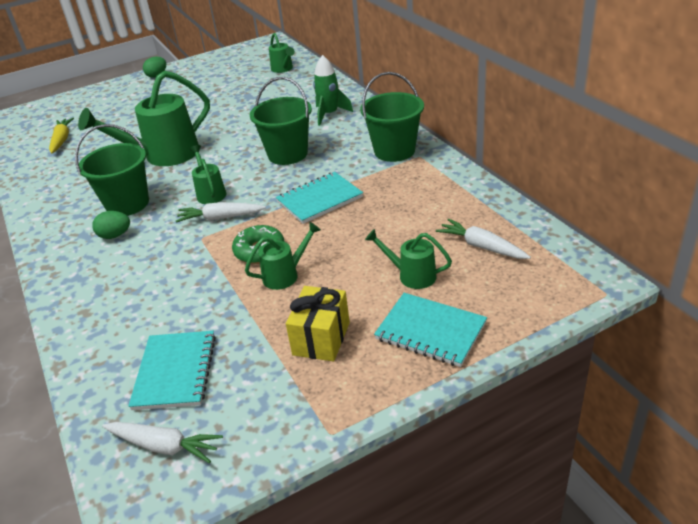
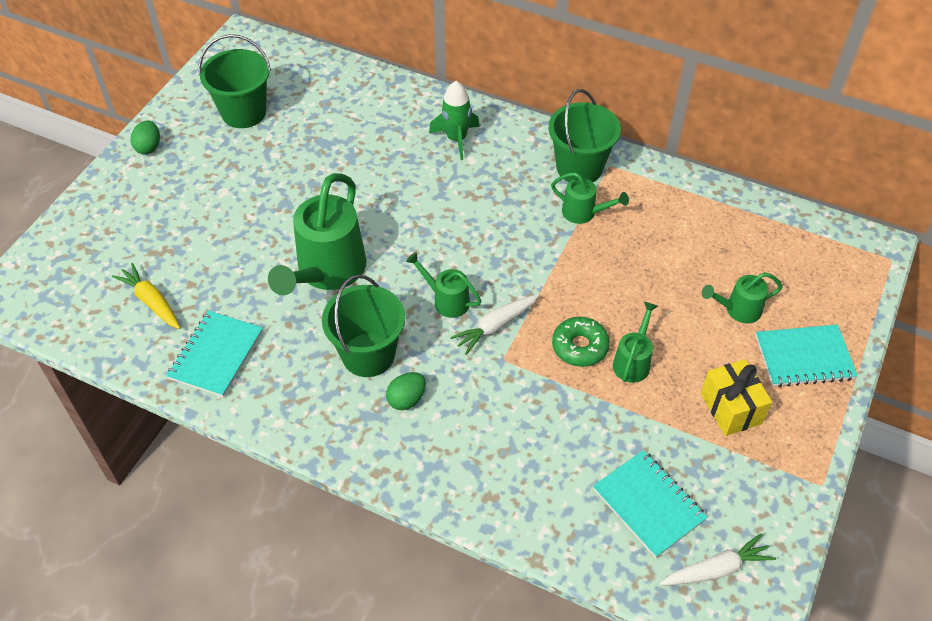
camera: 40 degrees left, 15 degrees up
green bucket [250,77,312,165] -> green bucket moved to [198,34,271,128]
green watering can [269,33,295,73] -> green watering can moved to [551,172,629,224]
turquoise notebook [276,172,363,224] -> turquoise notebook moved to [167,310,263,397]
white carrot [436,219,531,259] -> none

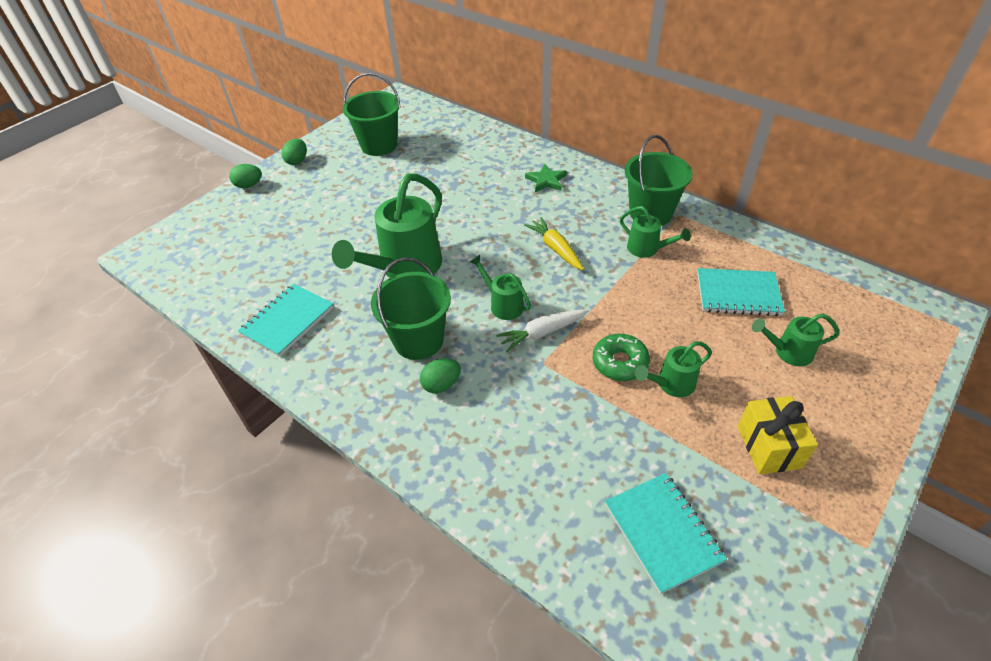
camera: 15 degrees right, 5 degrees down
yellow carrot [112,263,180,329] -> yellow carrot moved to [524,217,584,270]
green rocket [429,81,480,160] -> green star [525,164,567,192]
green watering can [613,302,658,383] -> green watering can turned 150 degrees counterclockwise [635,341,712,397]
white carrot [660,533,776,585] -> none
turquoise notebook [756,325,858,387] -> turquoise notebook moved to [697,268,785,316]
none -> green egg [229,164,262,188]

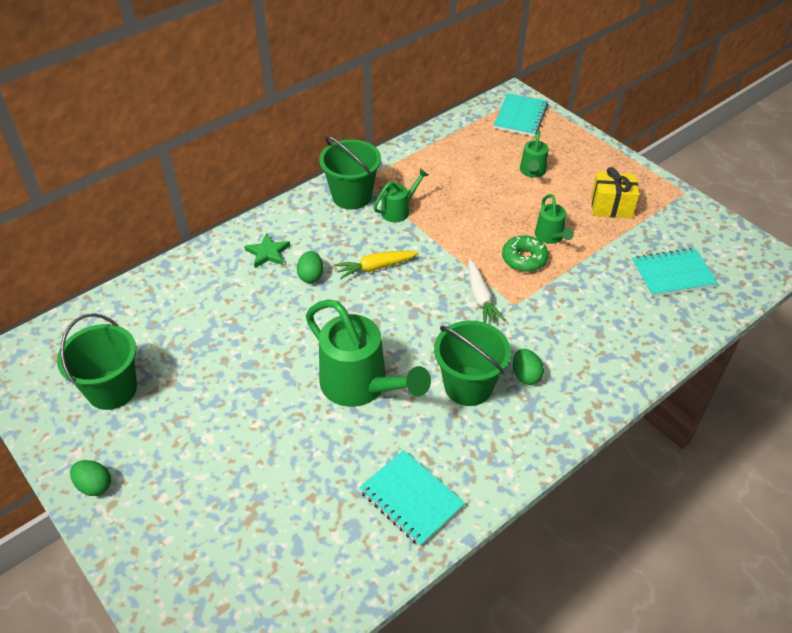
camera: 80 degrees left, 0 degrees up
green egg [229,164,262,188] -> green egg moved to [297,251,323,283]
green watering can [470,255,531,320] -> none
turquoise notebook [697,268,785,316] -> turquoise notebook moved to [494,93,548,137]

